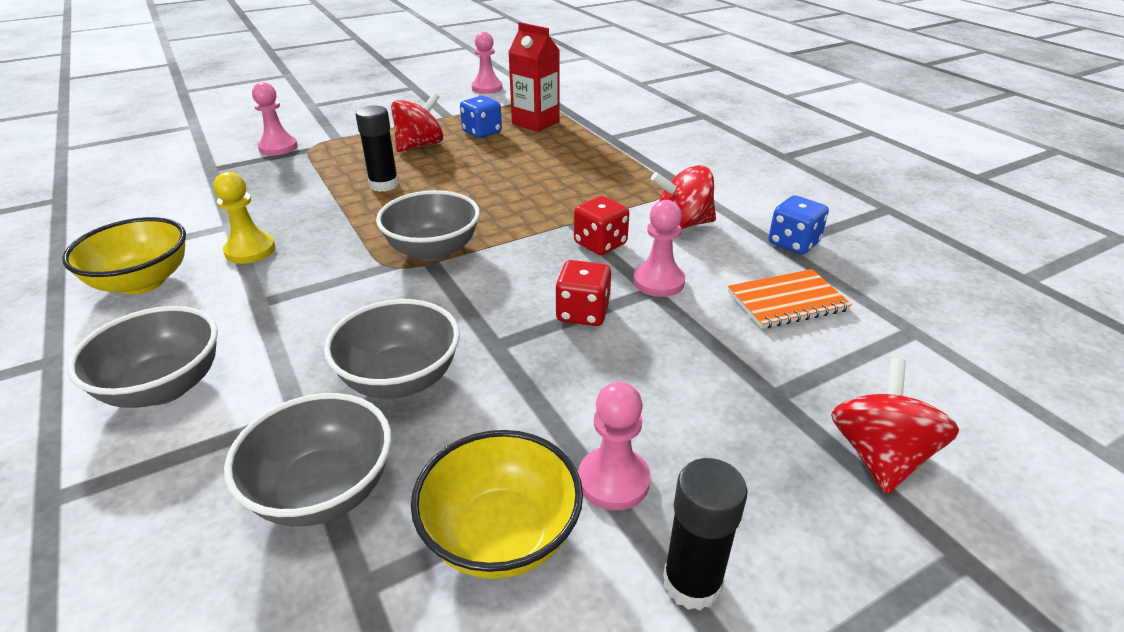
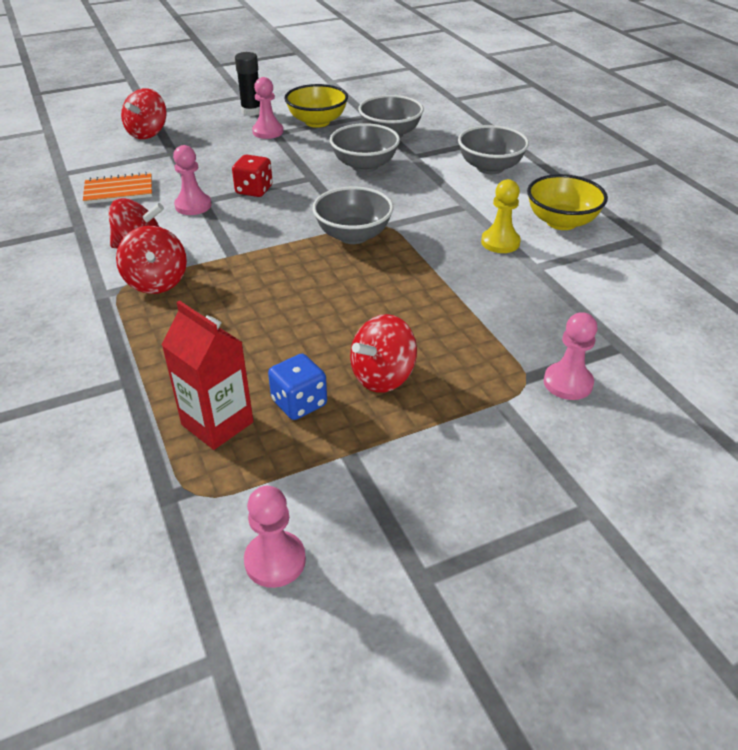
camera: 175 degrees left, 5 degrees up
black glue stick [355,105,399,192] -> none
red dice [574,196,629,255] -> none
blue dice [768,195,829,255] -> none
none -> red spinning top [116,226,187,294]

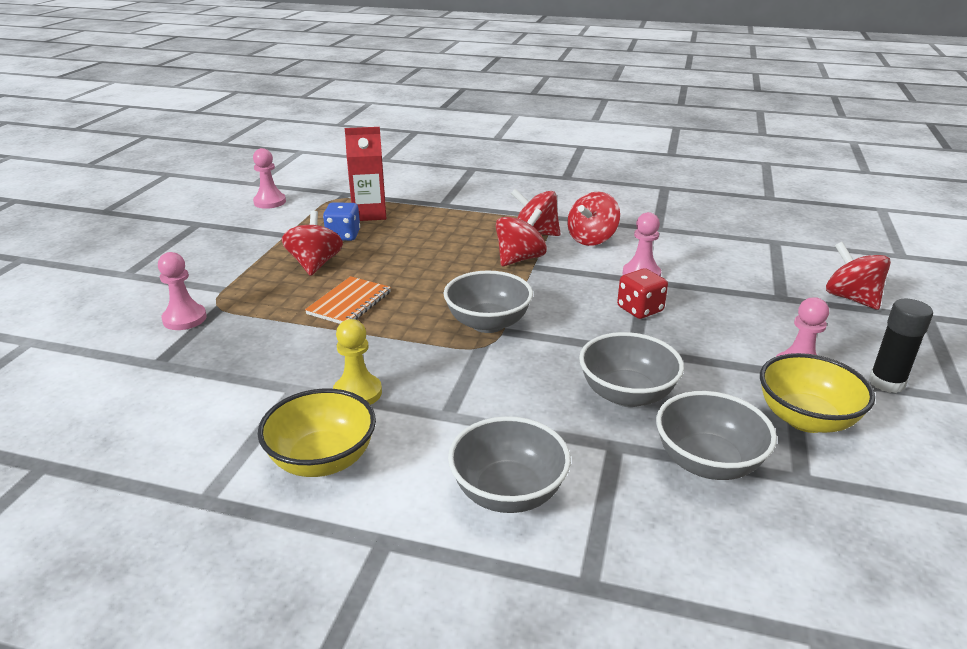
camera: 130 degrees right, 10 degrees down
orange notebook [83,172,152,204] -> orange notebook moved to [305,276,391,324]
none -> red spinning top [496,208,547,266]

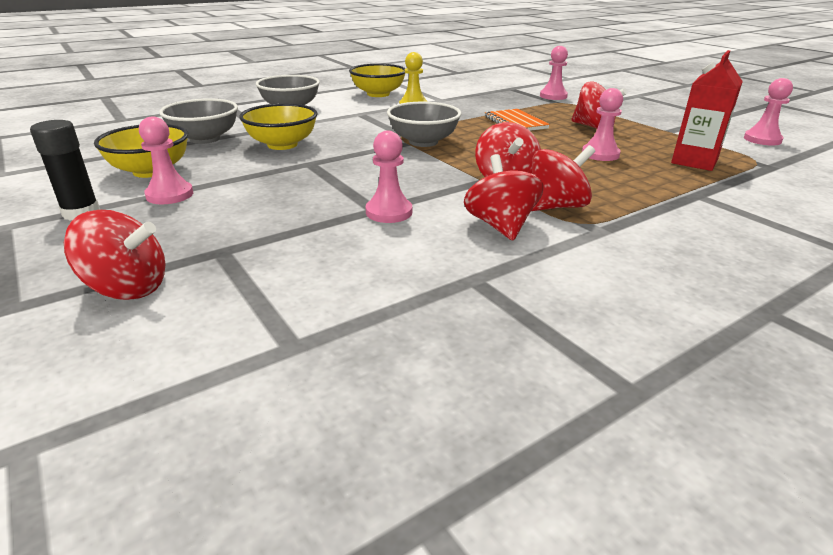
camera: 130 degrees right, 0 degrees up
blue dice [323,202,360,241] -> none
grey bowl [579,332,684,407] -> yellow bowl [239,103,318,150]
red dice [617,268,668,319] -> none
none -> pink pawn [582,88,623,161]

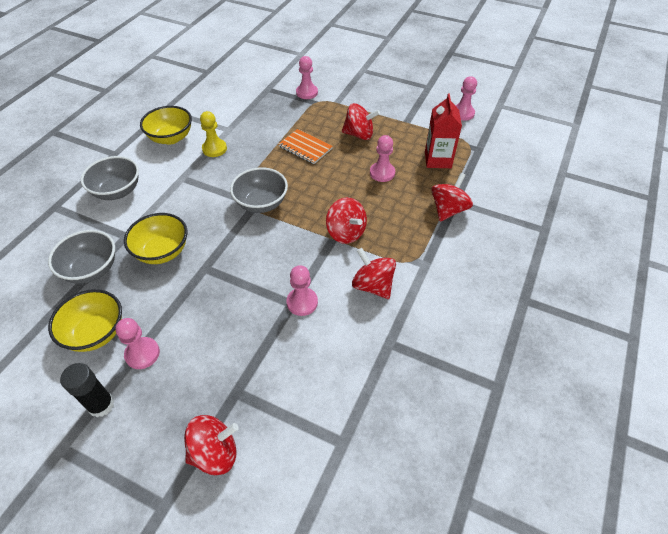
camera: 30 degrees left, 20 degrees up
red spinning top [532,145,595,211] -> red spinning top moved to [431,173,473,222]

